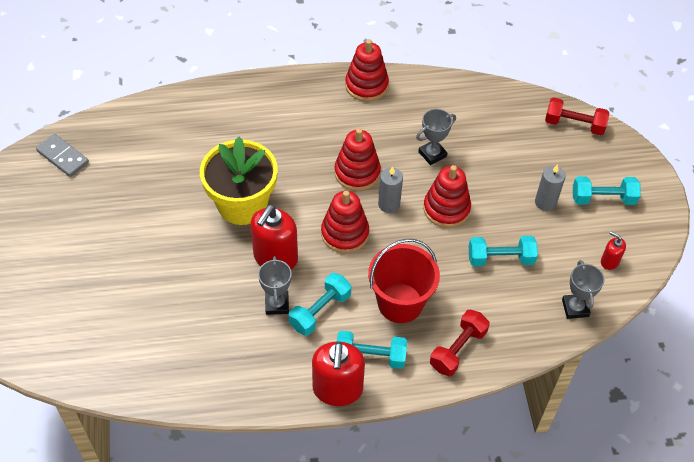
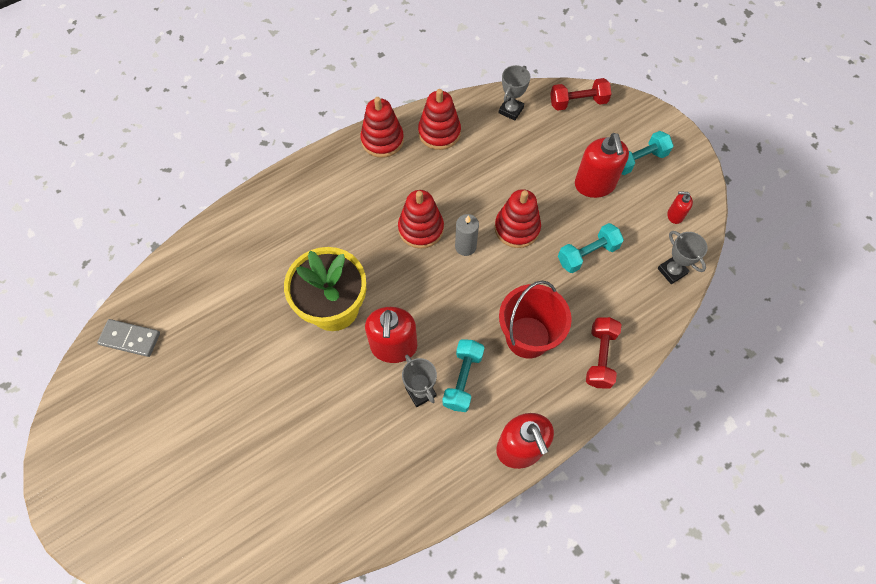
camera: 25 degrees left, 10 degrees up
red stacking toy [321,191,369,253] -> red stacking toy moved to [418,89,461,150]
turquoise dumbbell [337,331,407,369] -> none
grey trophy [416,109,456,165] -> grey trophy moved to [498,65,530,121]
grey candle [535,164,566,211] -> red soap dispenser [575,133,629,198]

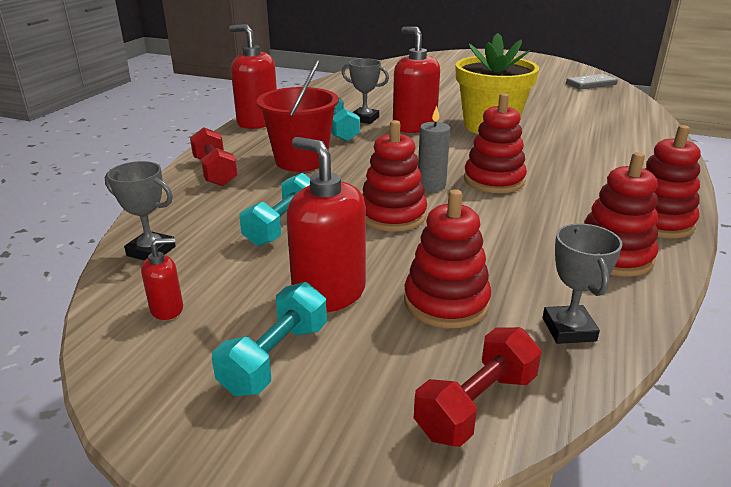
camera: 145 degrees right, 35 degrees down
none -> red stacking toy [404,189,491,328]

